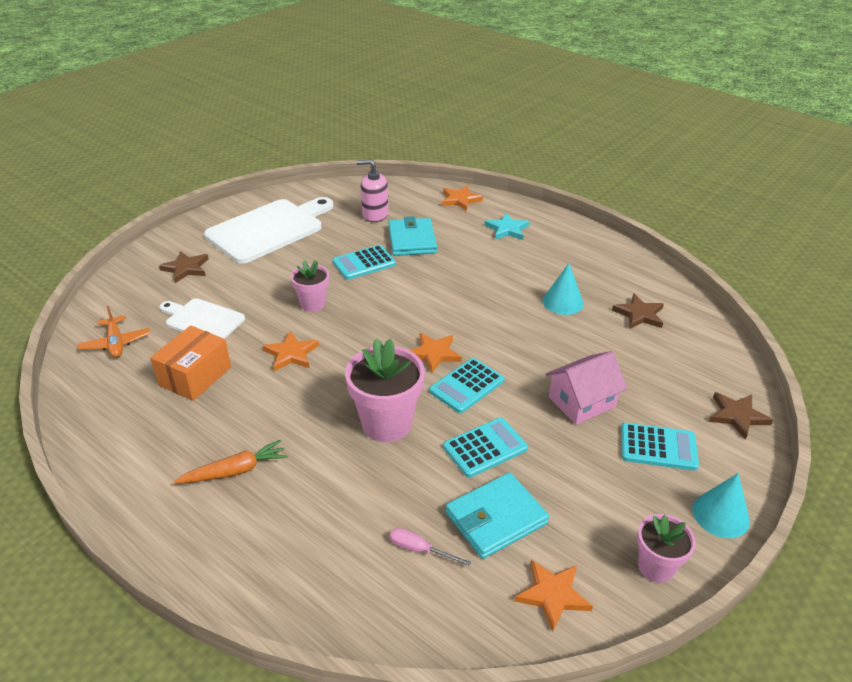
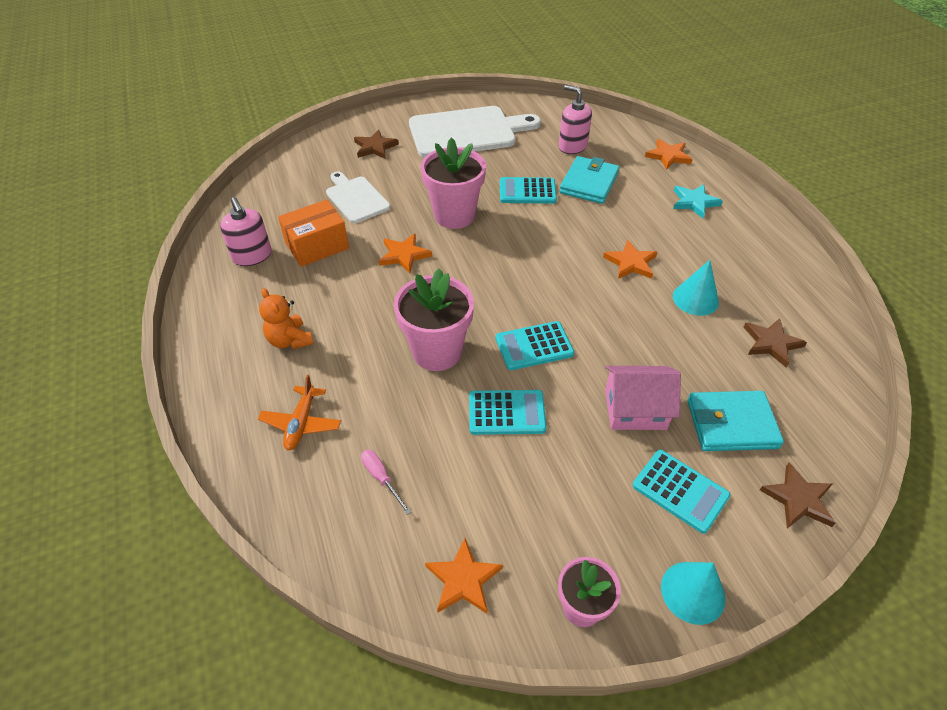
camera: 30 degrees right, 10 degrees up
orange plane [78,306,150,358] -> orange plane moved to [258,375,341,450]
orange carrot [174,440,288,484] -> orange teddy bear [259,288,313,349]
pink flower pot [291,260,329,312] -> pink flower pot [421,137,486,229], size x1.68
orange star [410,333,462,373] -> orange star moved to [603,240,657,279]
turquoise wallet [446,472,549,559] -> turquoise wallet moved to [687,391,784,451]
none -> pink soap dispenser [220,197,272,266]

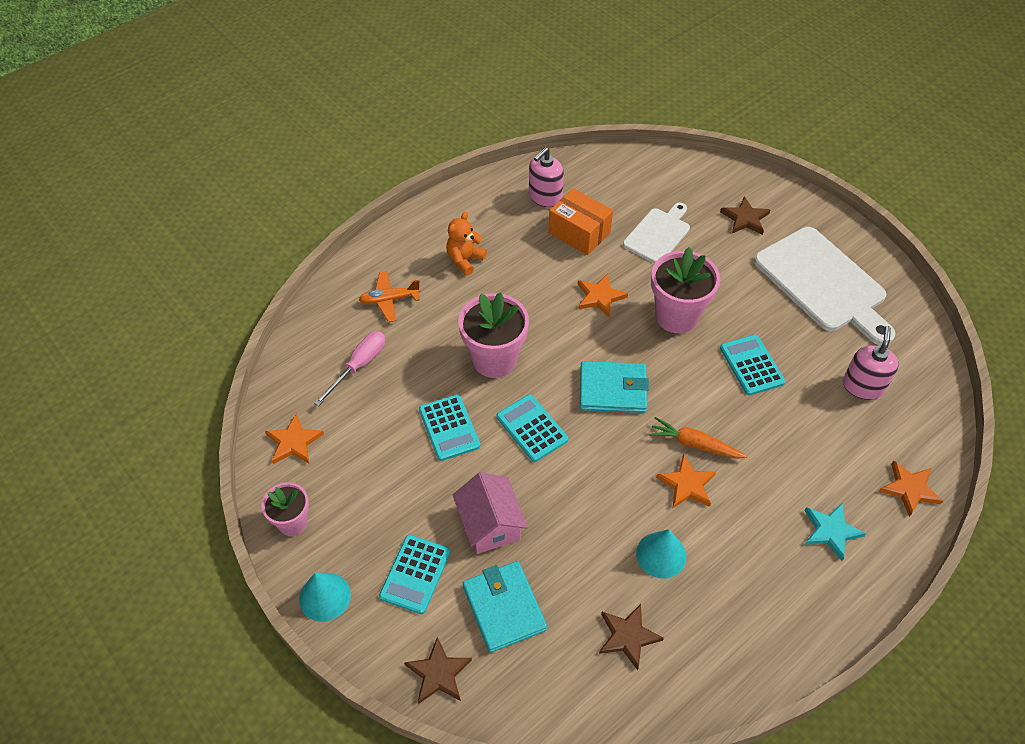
camera: 70 degrees right, 5 degrees up
pink screwdriver [361,450,411,515] -> pink screwdriver [314,331,385,406], size x1.54
turquoise wallet [559,156,619,204] -> turquoise wallet moved to [580,361,649,413]
none -> orange carrot [649,417,747,459]

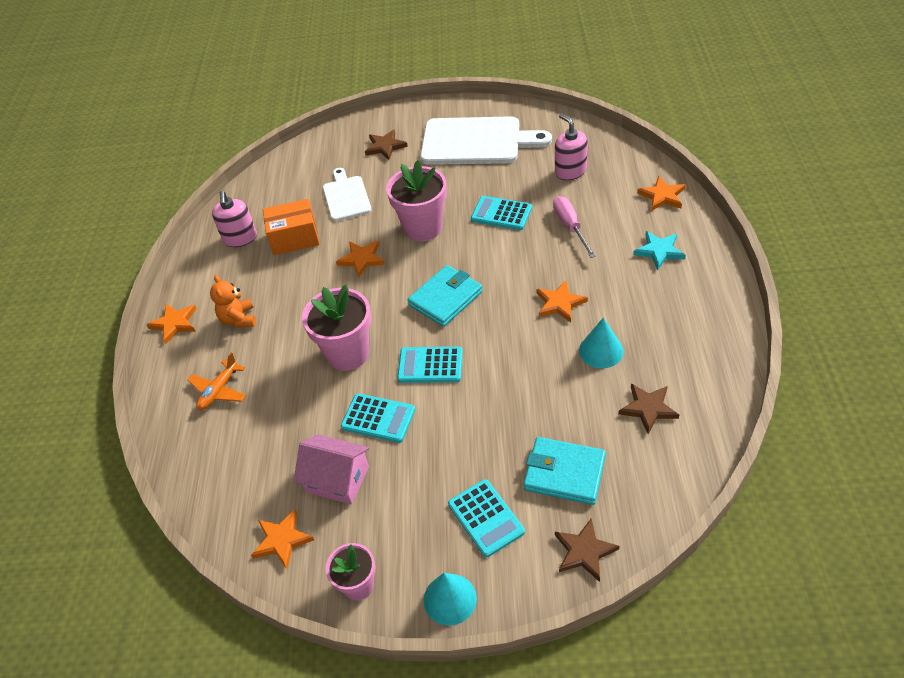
camera: 45 degrees left, 5 degrees down
pink screwdriver [314,331,385,406] -> pink screwdriver moved to [553,196,596,258]
pink house [453,472,528,554] -> pink house moved to [294,434,370,505]
orange carrot [649,417,747,459] -> none
none -> orange star [147,304,197,344]

